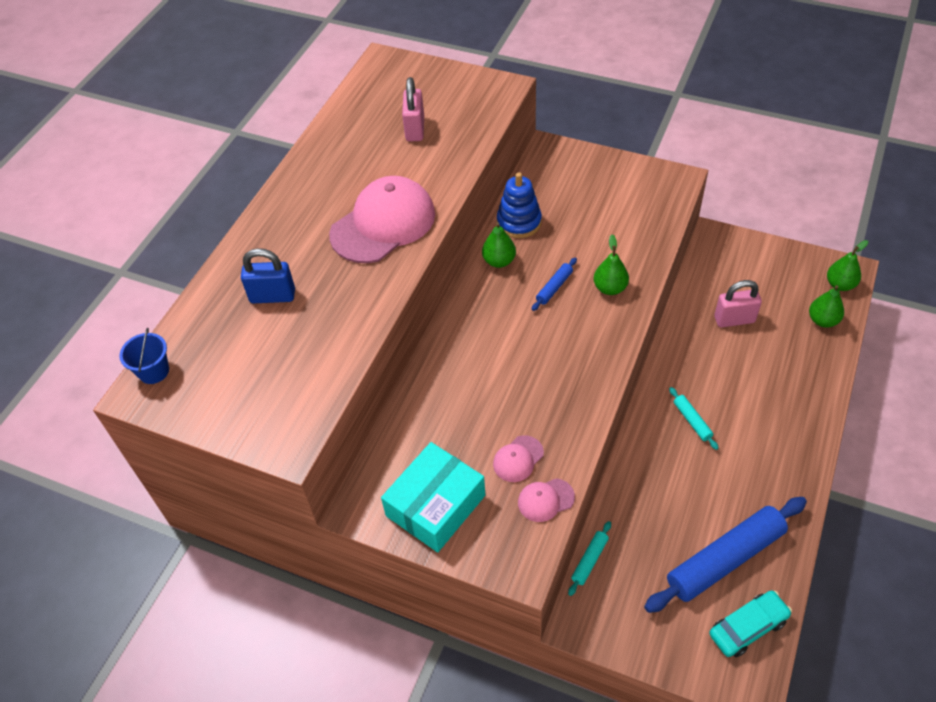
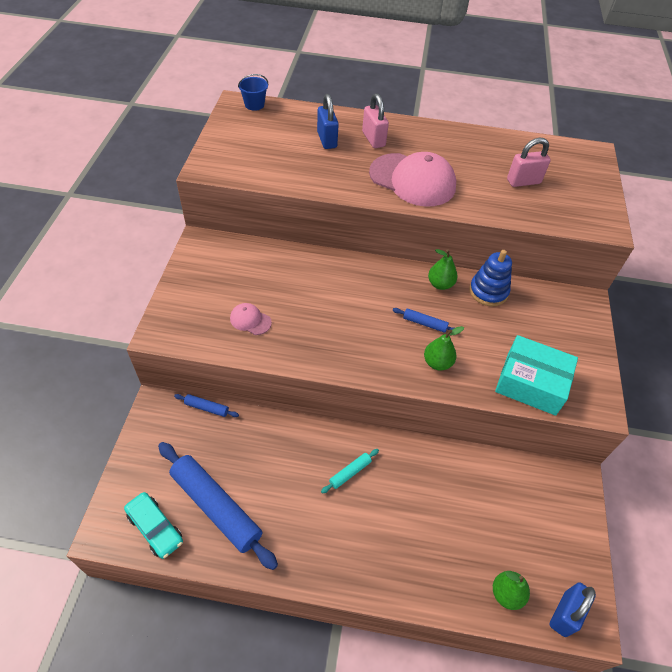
camera: 70 degrees right, 0 degrees up
turquoise box [381,442,485,552] -> turquoise box moved to [495,335,578,416]
pink cap [518,478,575,522] -> none
turquoise rolling pin [568,521,611,596] -> blue rolling pin [174,394,239,417]
pink padlock [714,280,762,327] -> pink padlock moved to [362,93,389,148]
green pear [827,240,868,291] -> blue padlock [549,583,596,637]

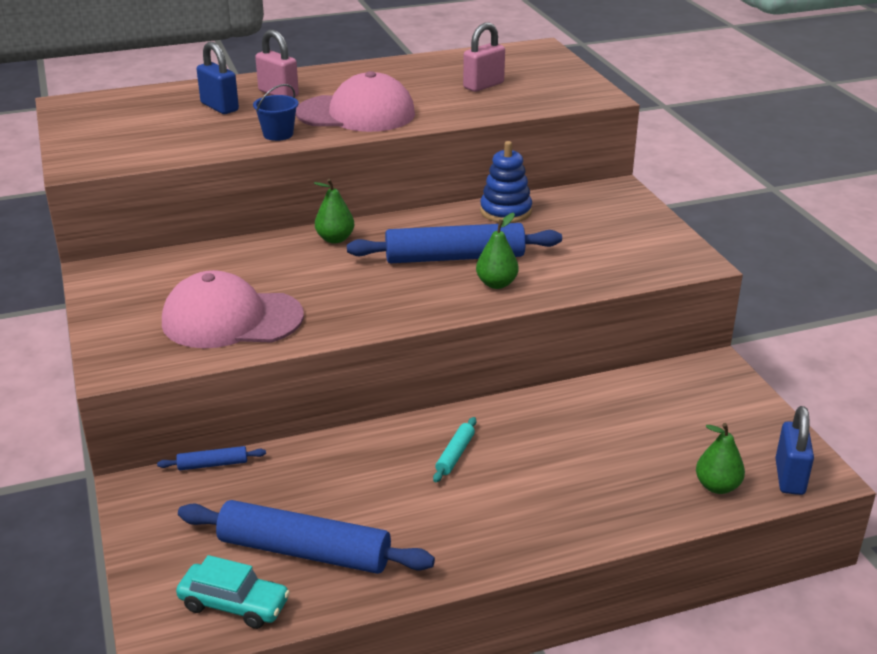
camera: 25 degrees left, 20 degrees down
pink cap [230,303,272,335] -> pink cap [162,270,304,348], size x2.22
blue bucket [238,74,268,111] -> blue bucket moved to [253,84,298,141]
blue rolling pin [393,308,454,333] -> blue rolling pin [347,223,562,263], size x2.29
green pear [428,249,458,290] -> green pear moved to [314,179,354,243]
turquoise box [495,335,578,416] -> none

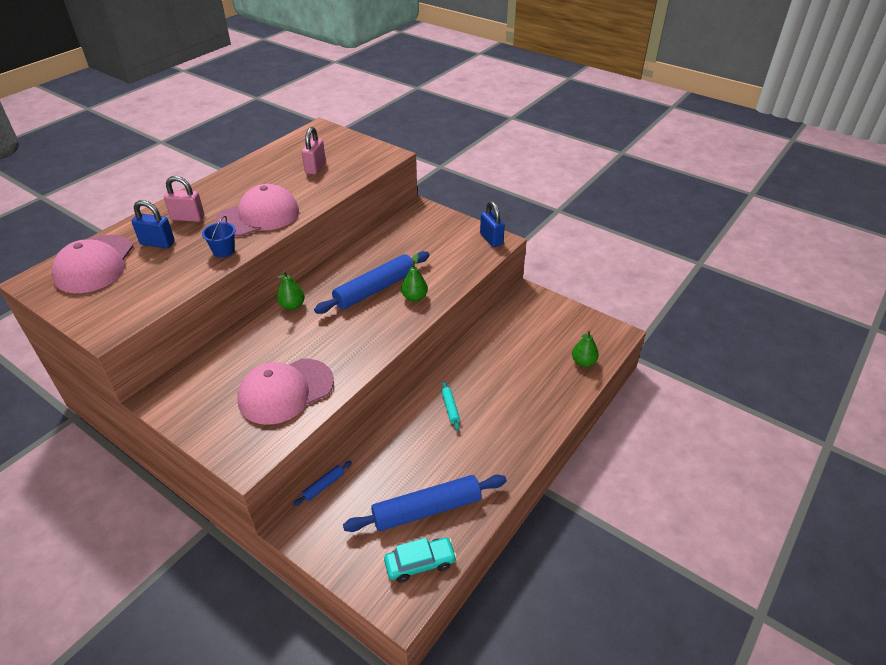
camera: 35 degrees left, 10 degrees up
blue stacking toy [480,141,532,223] -> none
blue padlock [775,406,814,495] -> blue padlock moved to [480,201,505,247]
none -> pink cap [51,235,133,293]

